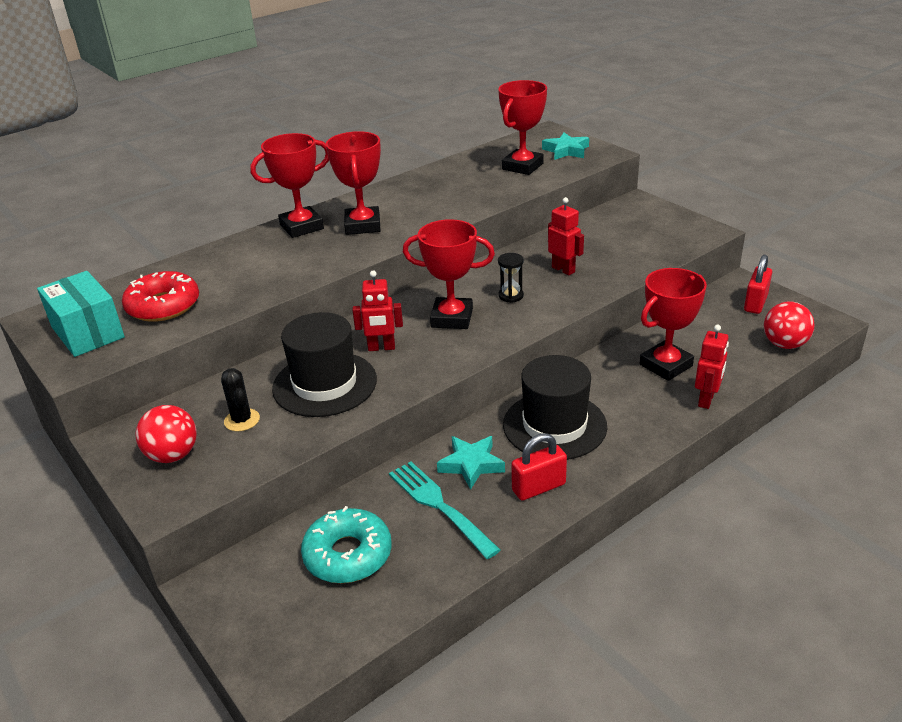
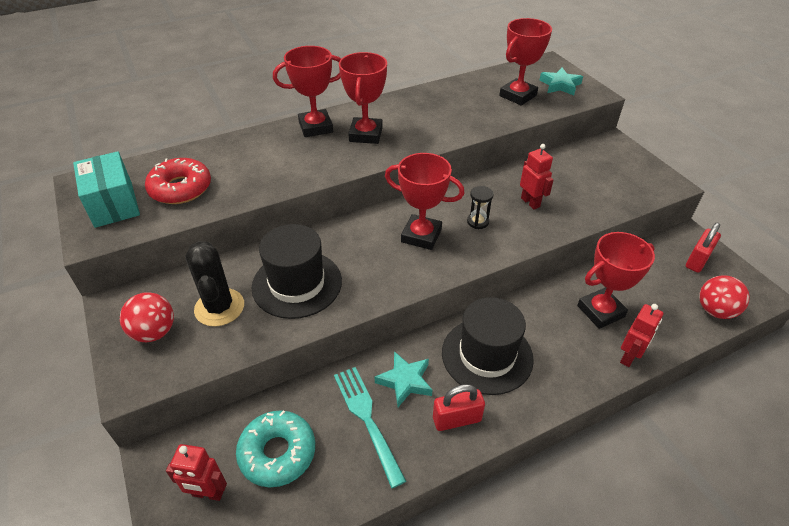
camera: 10 degrees right, 10 degrees up
black cactus [221,368,260,432] -> black cactus [185,241,244,327], size x1.62
red robot [352,271,403,351] -> red robot moved to [166,444,227,501]

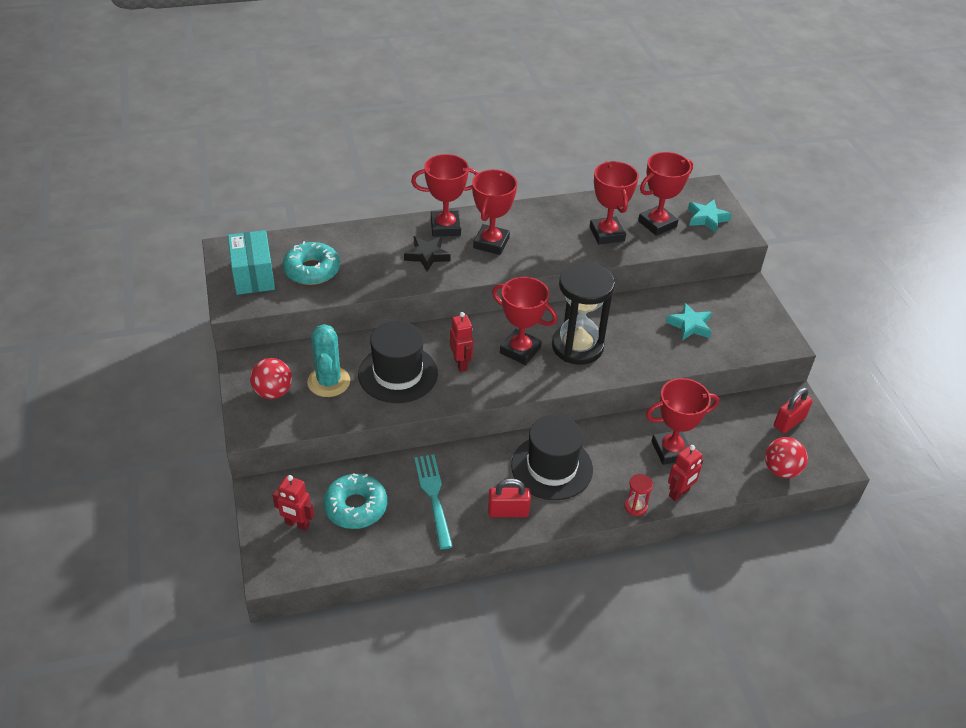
camera: 10 degrees right, 0 degrees up
red donut [145,158,211,204] -> turquoise donut [283,241,340,285]
black cactus [185,241,244,327] -> turquoise cactus [307,324,350,397]
turquoise star [375,351,432,407] -> turquoise star moved to [666,303,712,341]
black hourglass [467,186,494,229] -> black hourglass [552,262,615,365], size x2.49
red robot [520,144,553,210] -> red robot moved to [450,312,473,372]
none -> black star [404,236,451,271]
none -> red trophy [590,161,639,244]
none -> red hourglass [624,474,653,516]

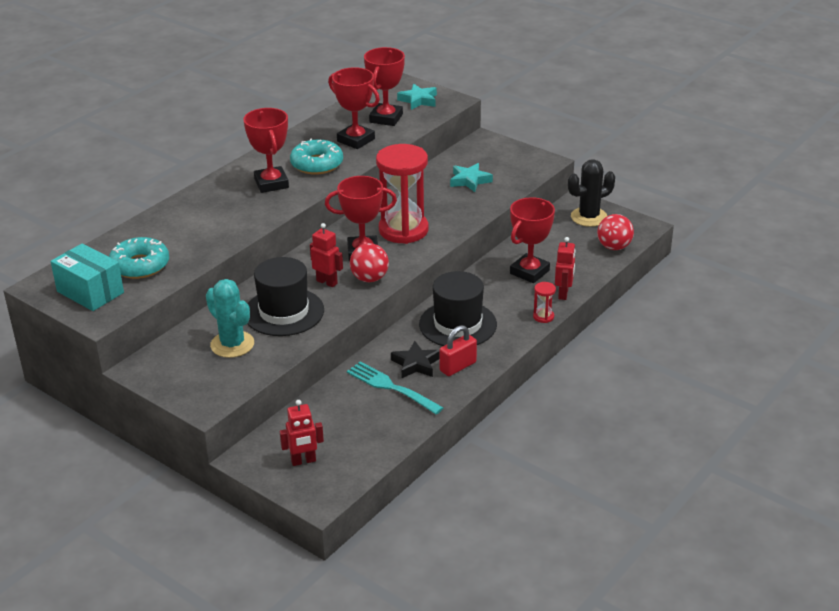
camera: 35 degrees left, 10 degrees down
red ball [250,358,292,399] -> red ball moved to [350,243,389,282]
turquoise donut [323,473,387,529] -> turquoise donut moved to [290,138,343,175]
black star [404,236,451,271] -> black star moved to [391,341,440,378]
red trophy [411,154,479,237] -> none
black hourglass [552,262,615,365] -> red hourglass [376,144,429,244]
red padlock [774,388,813,433] -> black cactus [568,159,615,227]

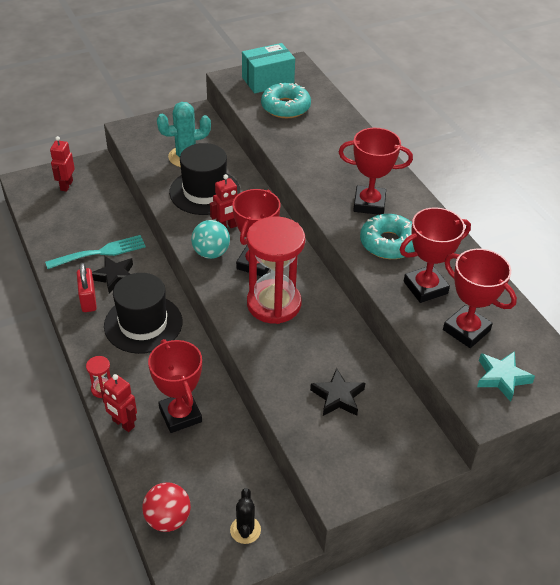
camera: 115 degrees right, 10 degrees up
red ball [350,243,389,282] -> turquoise ball [191,220,230,259]
turquoise star [450,163,493,192] -> black star [310,368,365,416]
black cactus [568,159,615,227] -> black cactus [230,488,261,544], size x0.62

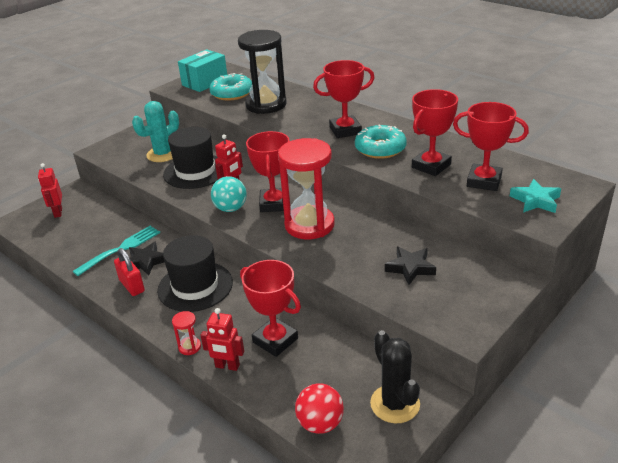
camera: 20 degrees left, 10 degrees down
black cactus [230,488,261,544] -> black cactus [370,330,420,423], size x1.62
none -> black hourglass [238,30,287,114]

